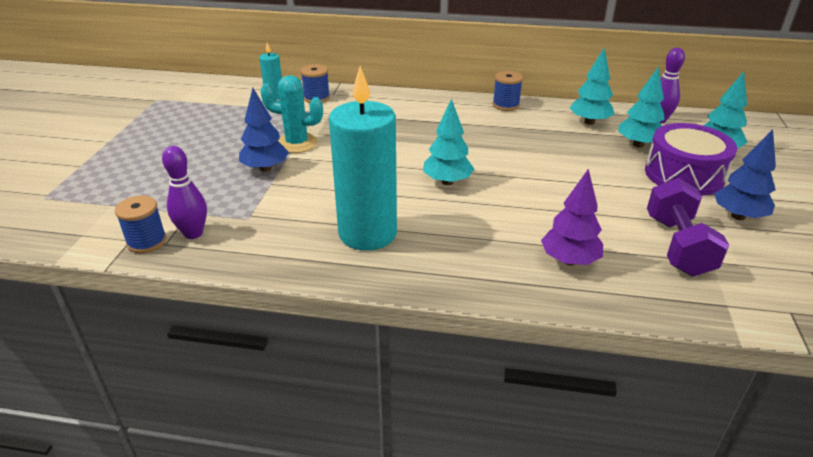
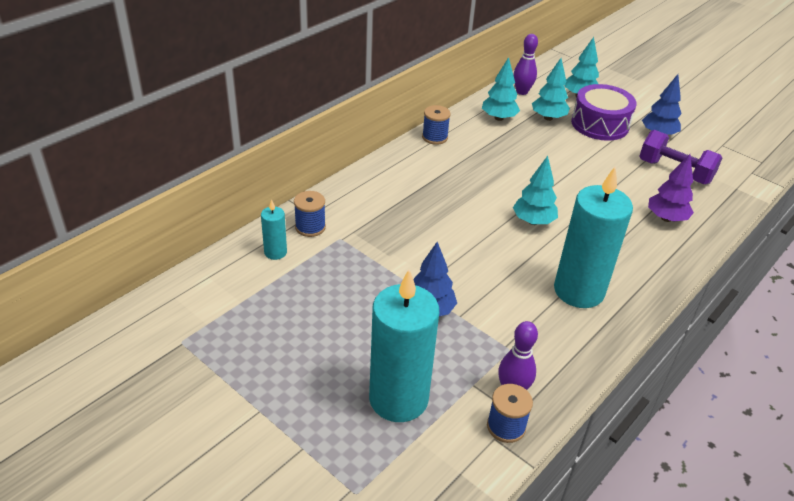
camera: 60 degrees left, 5 degrees up
turquoise cactus [260,75,323,153] -> none
none -> turquoise candle [369,270,439,422]

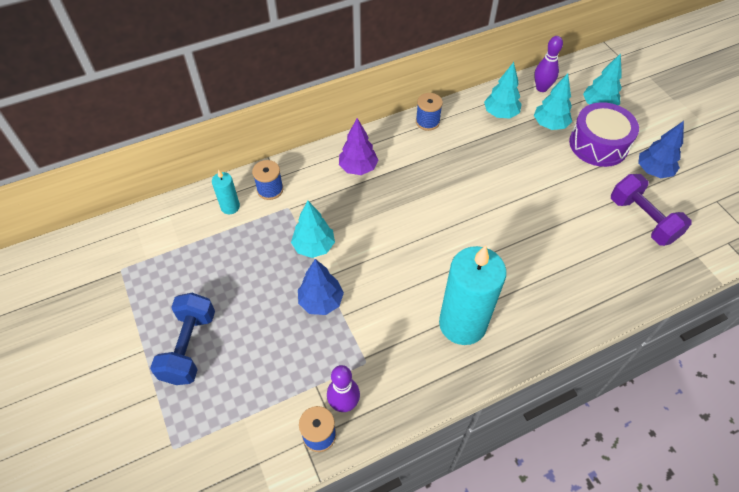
camera: 25 degrees right, 15 degrees up
turquoise candle [369,270,439,422] -> none
turquoise tree [513,156,558,225] -> turquoise tree moved to [291,201,335,258]
purple tree [648,154,694,222] -> purple tree moved to [339,118,378,175]
none -> blue dumbbell [150,293,215,385]

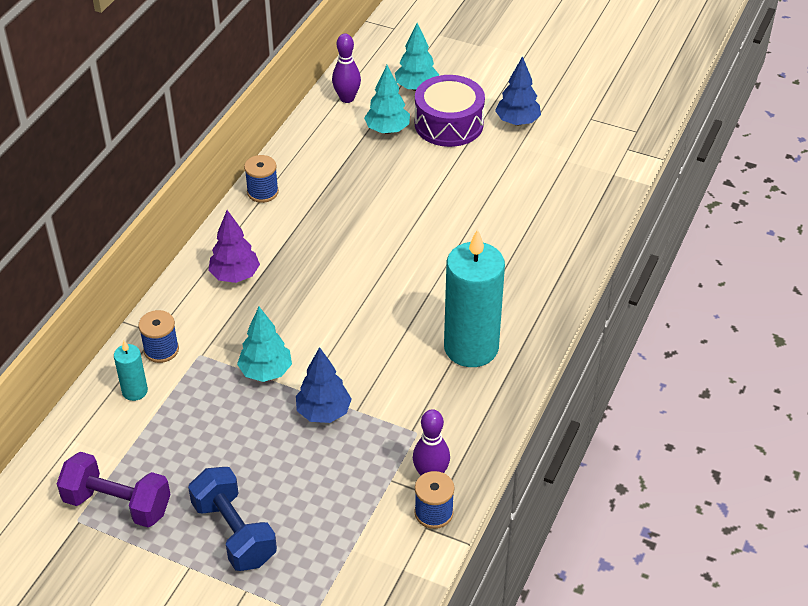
camera: 40 degrees left, 10 degrees down
turquoise tree [484,62,522,118] -> none
purple dumbbell [611,174,692,246] -> purple dumbbell moved to [57,452,171,527]

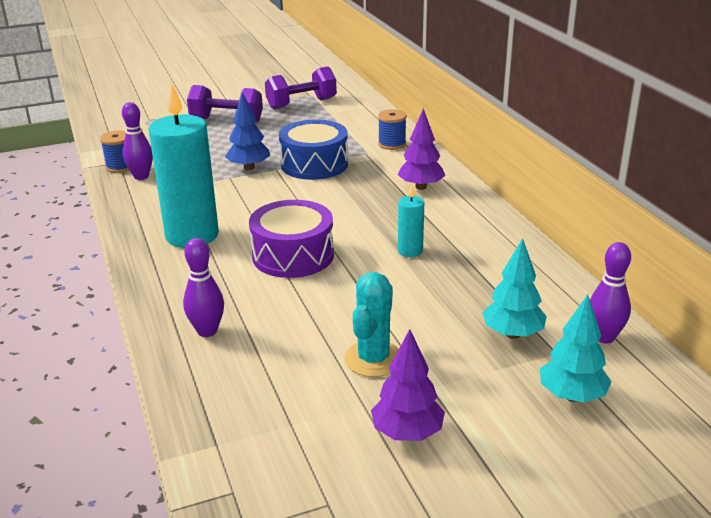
camera: 135 degrees right, 15 degrees down
turquoise candle [114,341,148,401] -> turquoise candle moved to [398,184,424,257]
blue dumbbell [188,467,277,571] -> purple dumbbell [187,85,263,122]
turquoise tree [237,307,292,382] -> blue drum [279,120,348,180]
blue spool [244,155,279,203] -> none
purple drum [415,75,485,147] -> purple drum moved to [249,200,334,278]
blue tree [495,56,541,126] -> purple tree [371,329,445,441]
none -> purple bowling pin [183,238,224,337]
none -> turquoise cactus [344,272,399,377]

